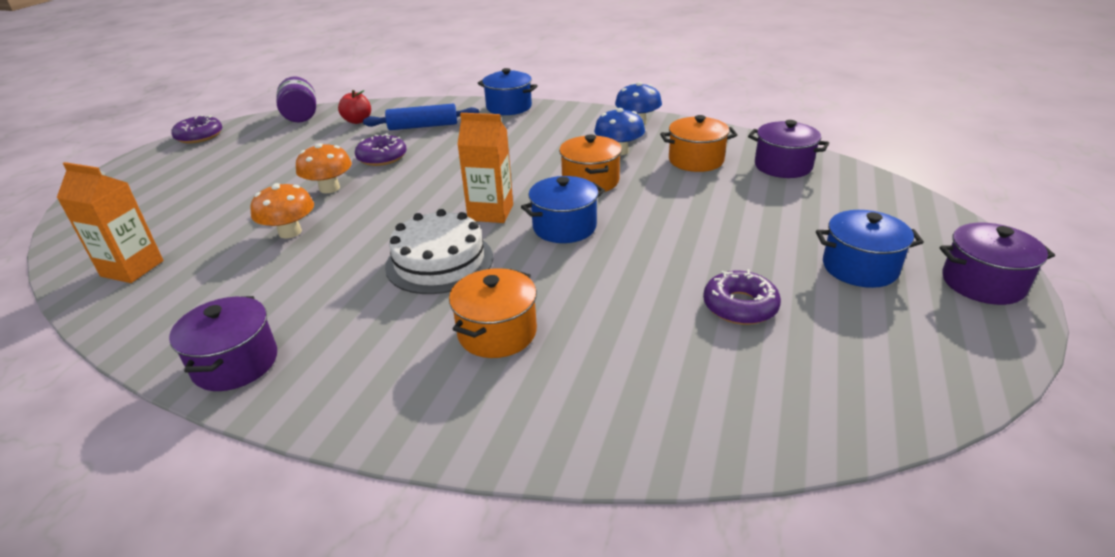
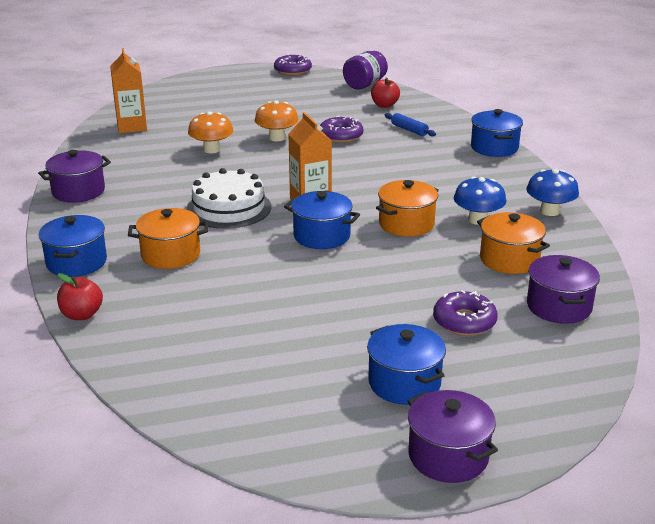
camera: 55 degrees right, 5 degrees down
blue rolling pin [363,104,479,130] -> blue rolling pin [385,113,436,136], size x0.63
purple donut [703,269,781,325] -> purple donut moved to [433,290,498,336]
none -> blue pot [39,215,107,277]
none -> red apple [57,273,103,320]

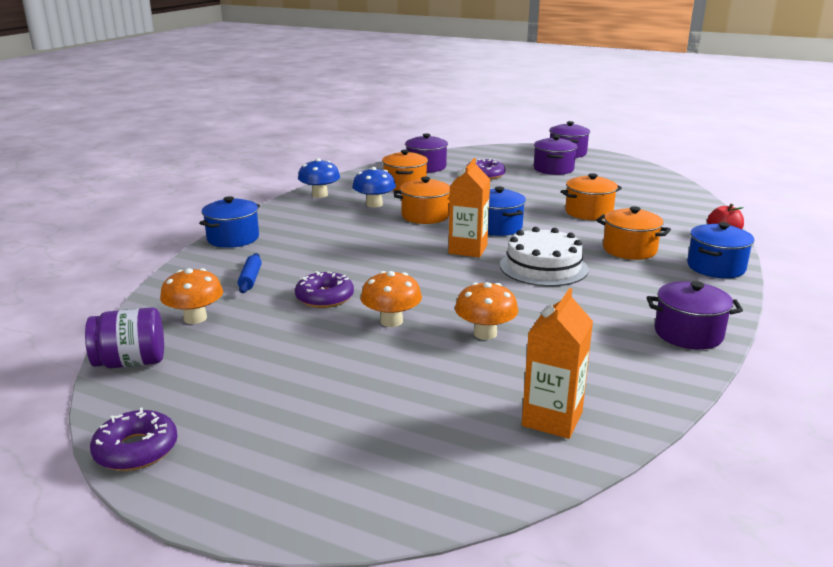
camera: 140 degrees left, 5 degrees down
blue pot [367,324,446,405] -> purple pot [534,135,578,175]
red apple [371,78,400,108] -> orange mushroom [160,268,223,324]
none -> orange pot [560,173,622,220]

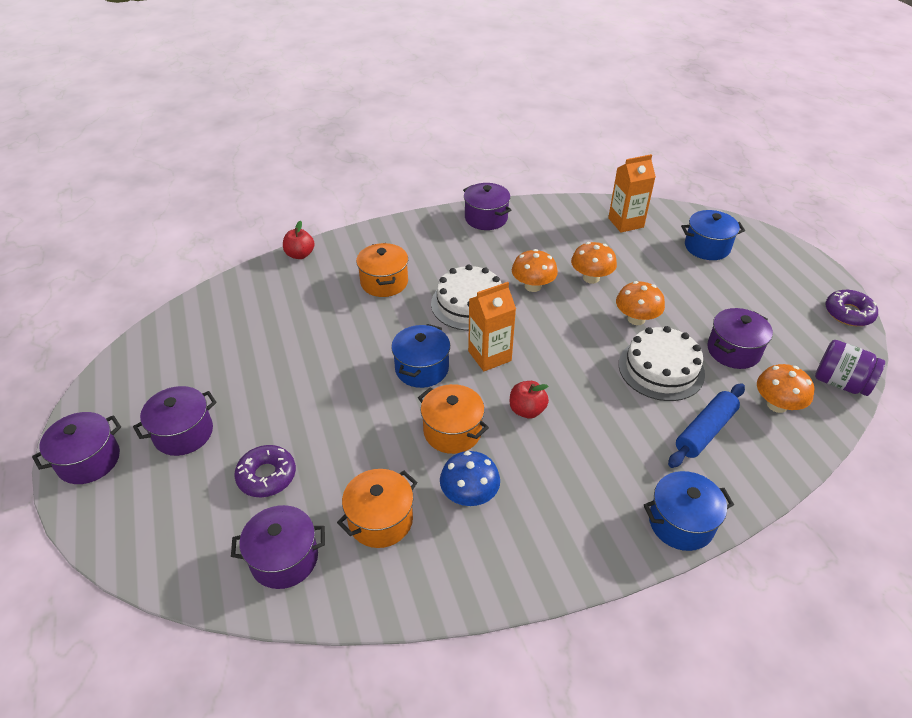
camera: 135 degrees left, 20 degrees up
blue rolling pin [238,253,262,293] -> blue rolling pin [668,383,745,468], size x1.58
purple donut [295,271,354,308] -> white cake [619,326,705,401]
blue mushroom [298,158,340,198] -> none
orange pot [560,173,622,220] -> none
blue pot [687,222,754,278] -> blue pot moved to [681,210,745,260]
none -> red apple [510,381,549,418]
none -> orange mushroom [512,249,558,292]
none -> purple pot [707,308,773,369]

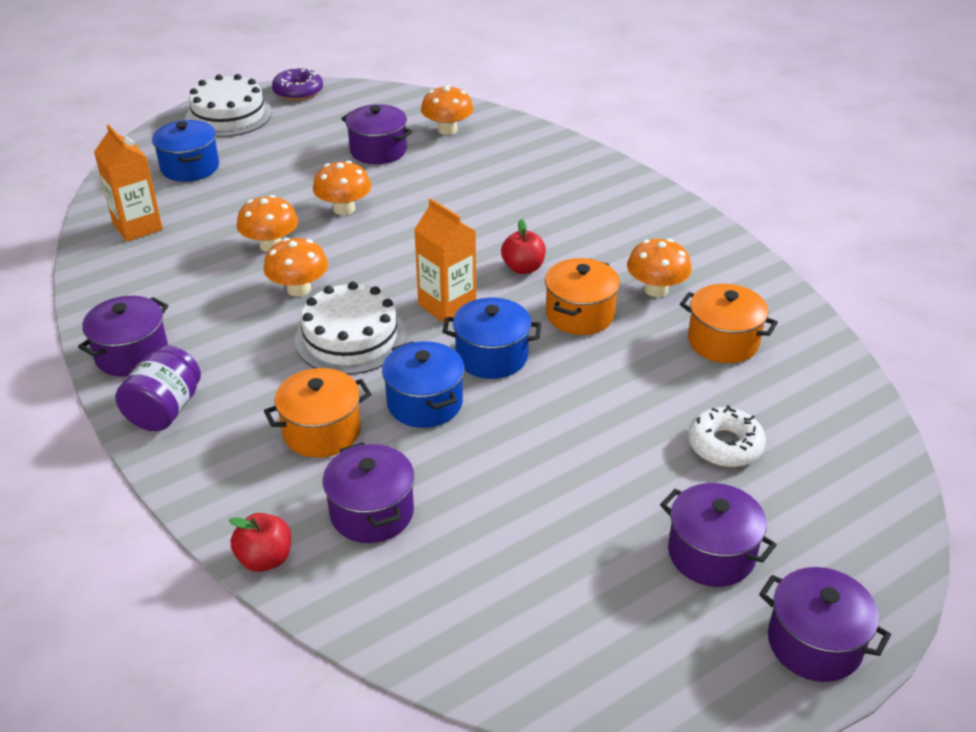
camera: 105 degrees left, 5 degrees down
purple pot [231,505,325,589] -> purple pot moved to [323,442,415,543]
purple donut [234,445,296,497] -> white donut [688,405,766,467]
blue mushroom [440,451,500,506] -> orange mushroom [627,239,692,297]
white cake [619,326,705,401] -> white cake moved to [185,74,272,137]
blue pot [644,471,734,551] -> blue pot moved to [382,341,464,428]
blue rolling pin [668,383,745,468] -> none
purple jar [815,340,885,396] -> purple jar moved to [115,345,201,431]

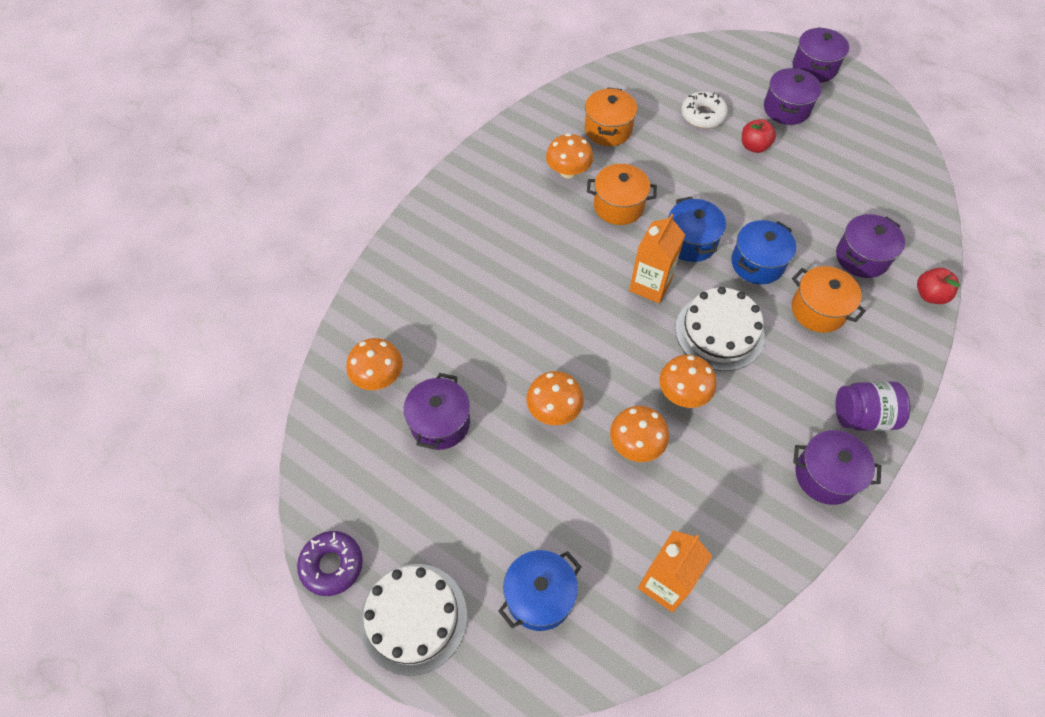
camera: 110 degrees left, 20 degrees up
red apple [501,219,546,274] -> red apple moved to [742,119,776,153]

